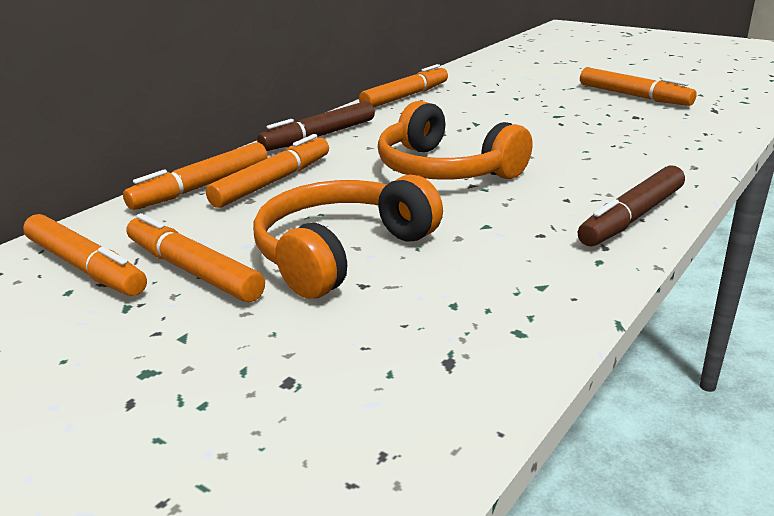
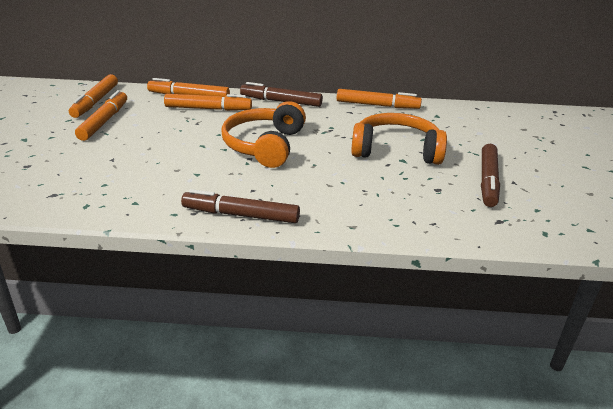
camera: 55 degrees right, 5 degrees up
orange headphones [253,174,443,299] -> orange headphones moved to [351,113,447,165]
orange marker [580,67,697,106] -> brown marker [481,144,500,207]

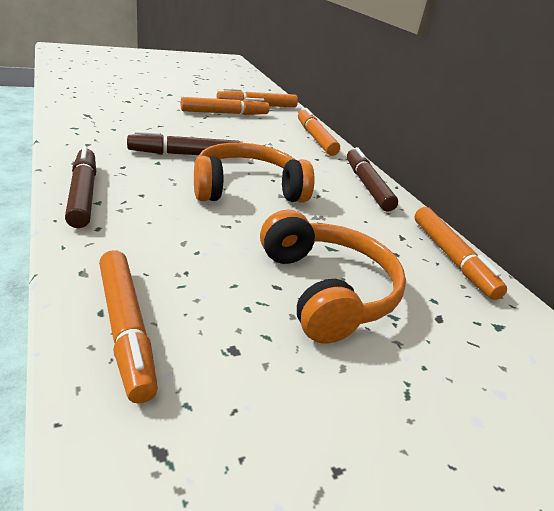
camera: 60 degrees right, 0 degrees up
orange marker [164,94,252,111] -> orange marker moved to [99,250,158,403]
brown marker [481,144,500,207] -> brown marker moved to [127,131,241,155]

